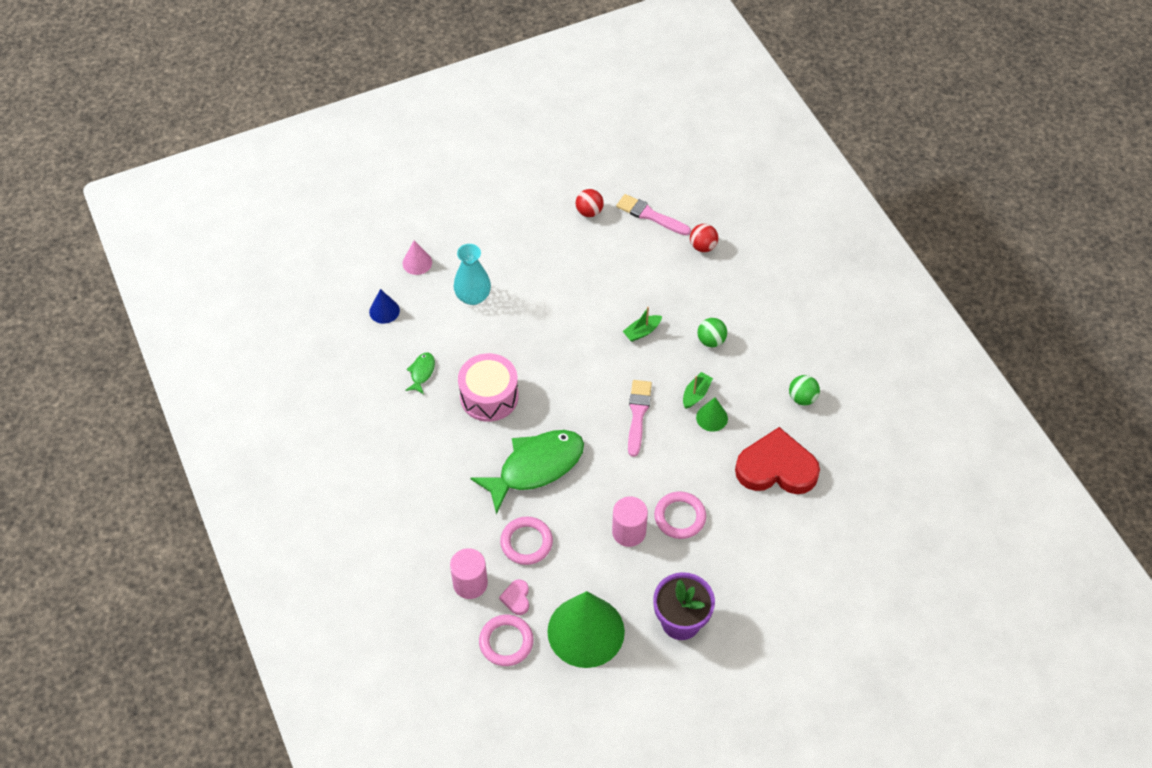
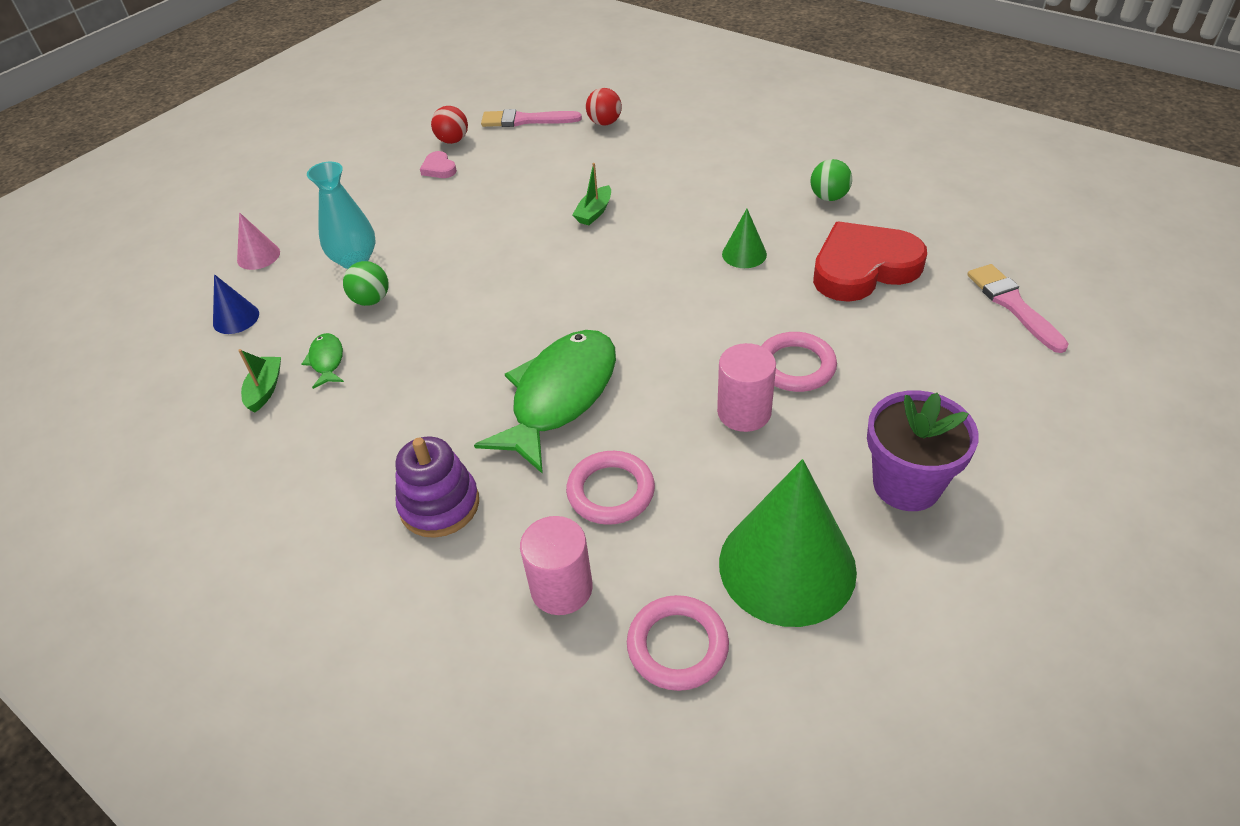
camera: 25 degrees left, 10 degrees down
pink drum [458,353,519,422] -> none
pink heart [499,579,529,615] -> pink heart moved to [420,151,457,178]
pink brush [628,380,652,457] -> pink brush moved to [967,264,1069,353]
green boat [683,372,713,409] -> green boat moved to [238,349,281,413]
green ball [697,318,727,347] -> green ball moved to [343,261,389,306]
none -> purple stacking toy [395,437,479,538]

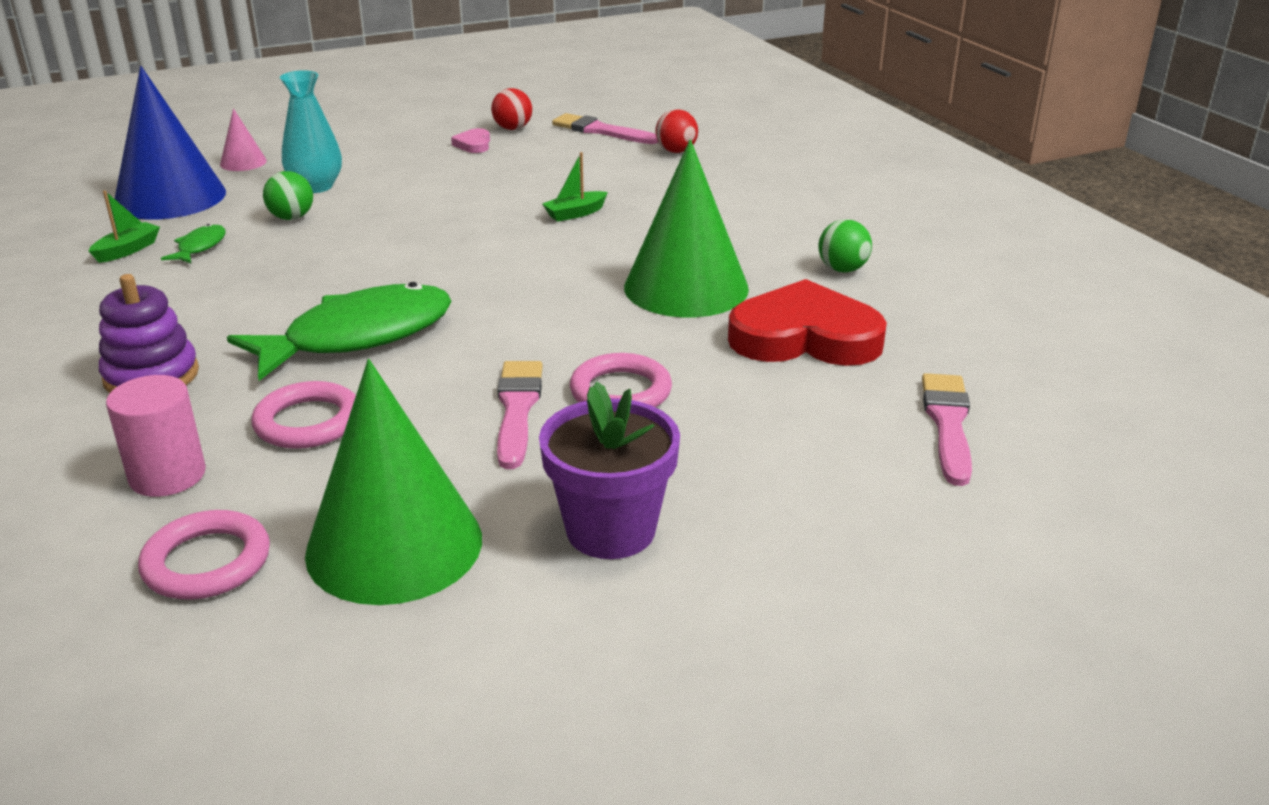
camera: 25 degrees right, 15 degrees down
blue cone [213,274,259,334] -> blue cone [115,66,226,220], size x2.23
pink cylinder [717,343,776,432] -> pink brush [497,361,543,469]
green cone [722,209,767,268] -> green cone [624,139,749,317], size x2.23

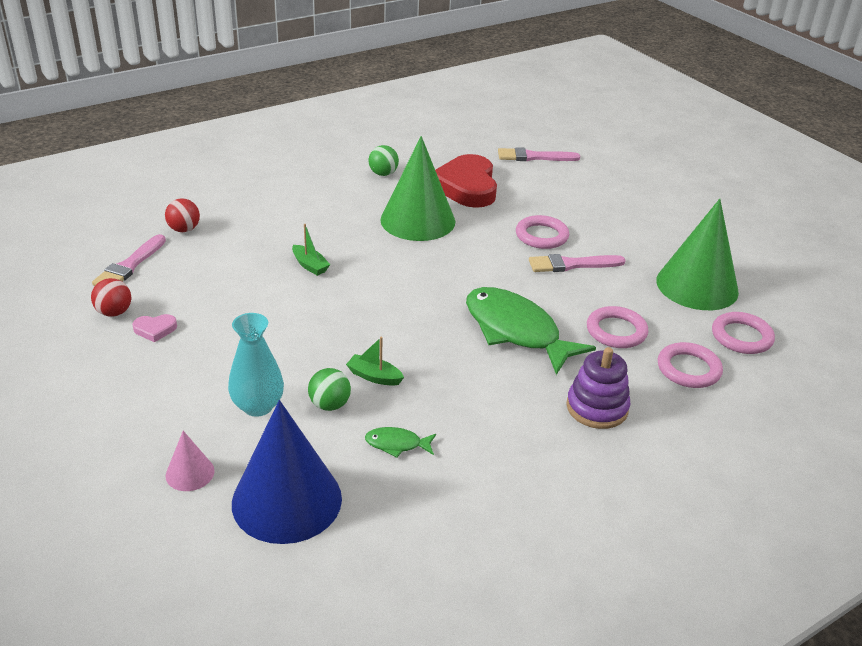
camera: 100 degrees left, 5 degrees up
green boat [89,191,160,263] -> green boat moved to [346,337,404,386]
pink cylinder [106,375,206,497] -> pink ring [658,342,723,388]
purple flower pot [539,381,680,559] -> none

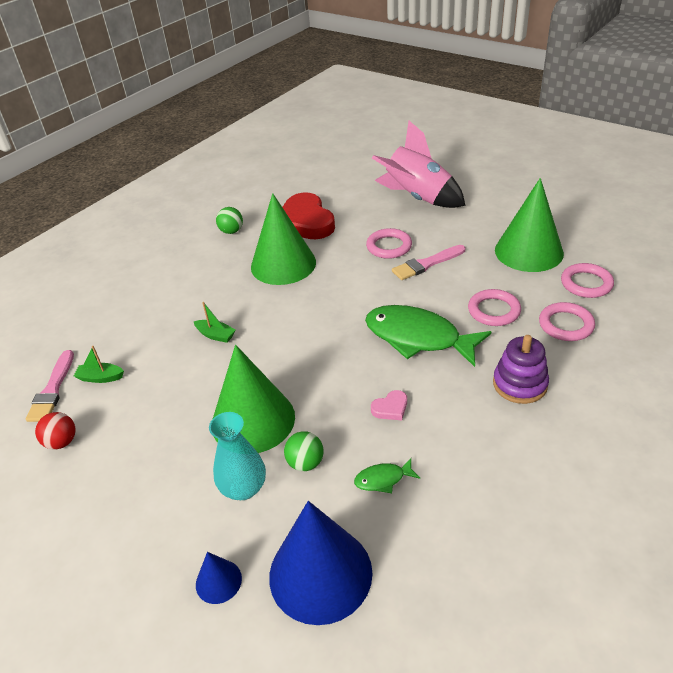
camera: 15 degrees left, 5 degrees up
pink heart [132,314,177,342] -> pink heart moved to [371,390,407,420]
red ball [165,198,200,232] -> none
pink cone [166,431,215,491] -> blue cone [196,552,242,604]
green boat [346,337,404,386] -> green boat moved to [74,346,124,383]
pink brush [498,147,580,161] -> none
none -> green cone [213,345,295,453]
none -> pink rocket [372,121,465,208]

